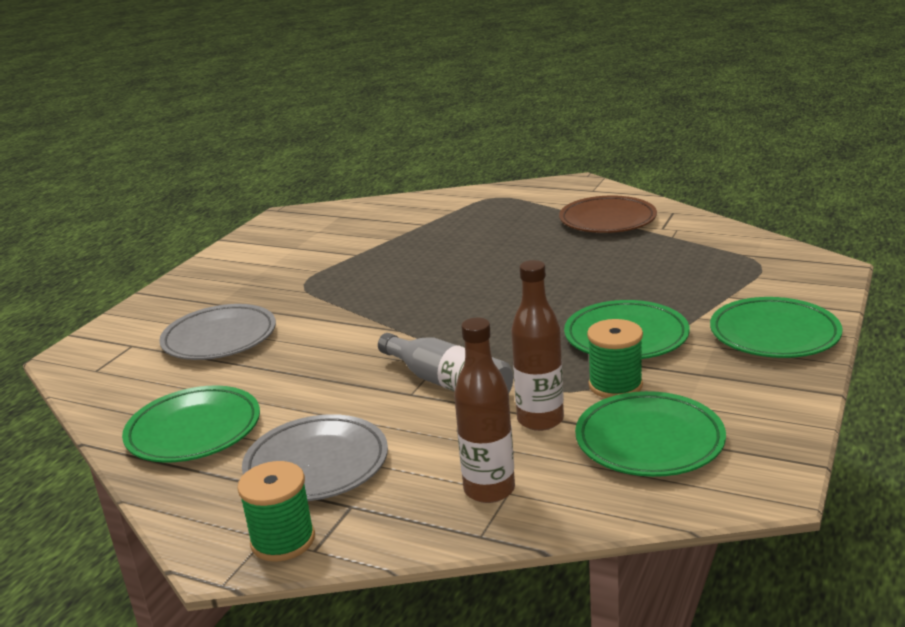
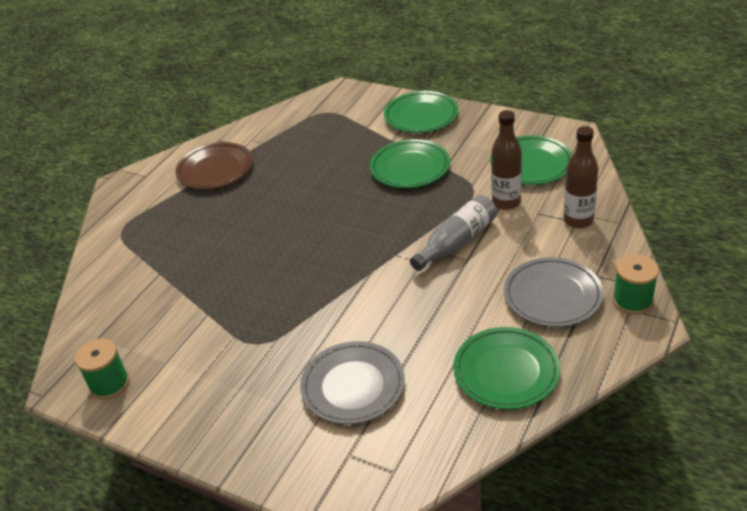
camera: 85 degrees left, 15 degrees up
green spool [587,319,643,398] -> green spool moved to [75,338,129,400]

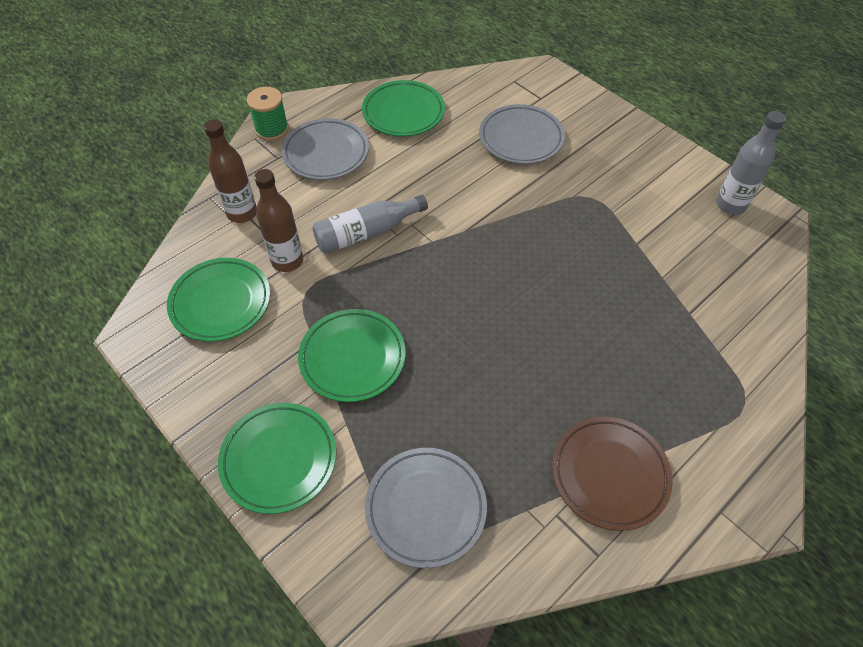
camera: 165 degrees left, 15 degrees up
green spool [75,338,129,400] -> grey bottle [716,111,786,215]
none -> grey plate [365,448,487,568]

